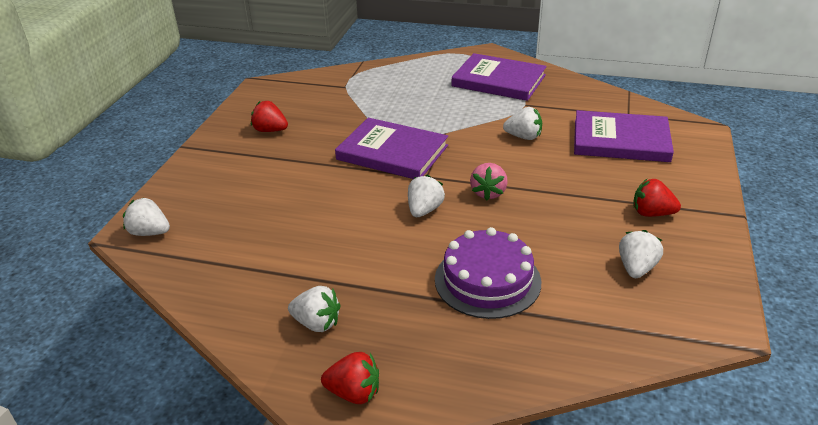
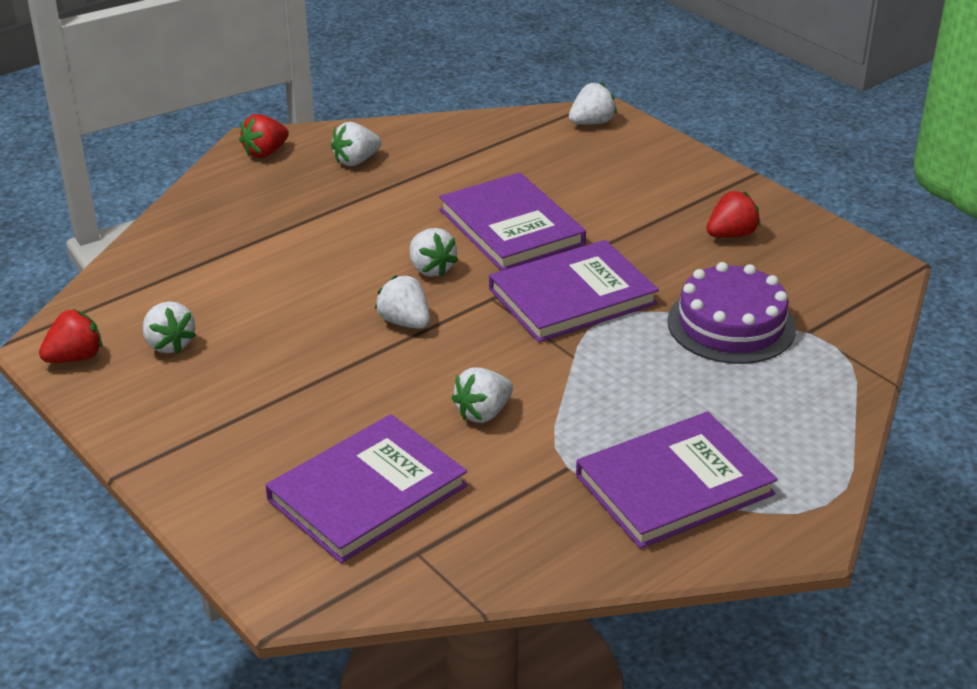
camera: 125 degrees right, 0 degrees up
purple cake [435,227,541,319] -> purple cake moved to [667,262,796,364]
pink strawberry [470,163,508,200] -> white strawberry [375,275,430,329]
red strawberry [633,179,681,217] -> red strawberry moved to [39,309,102,363]
none -> purple book [439,172,586,271]

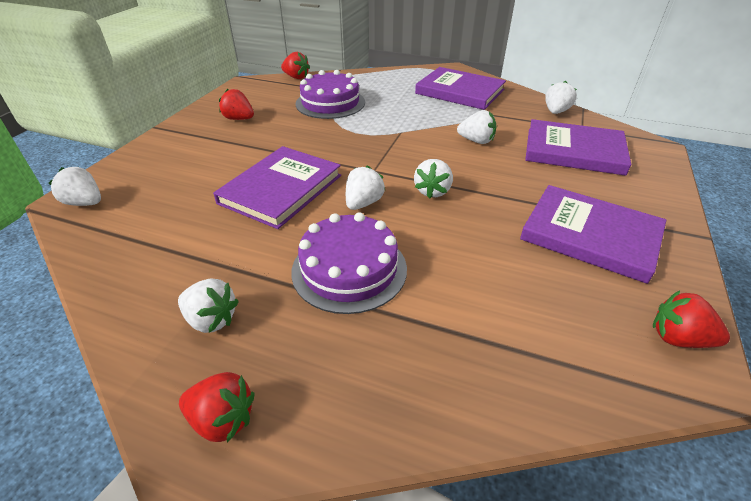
camera: 120 degrees left, 5 degrees up
white strawberry [143,301,196,354] -> white strawberry moved to [545,81,577,114]
purple book [489,240,659,342] -> purple book moved to [520,185,666,284]
none -> red strawberry [281,52,310,79]
none -> purple cake [291,212,407,314]

